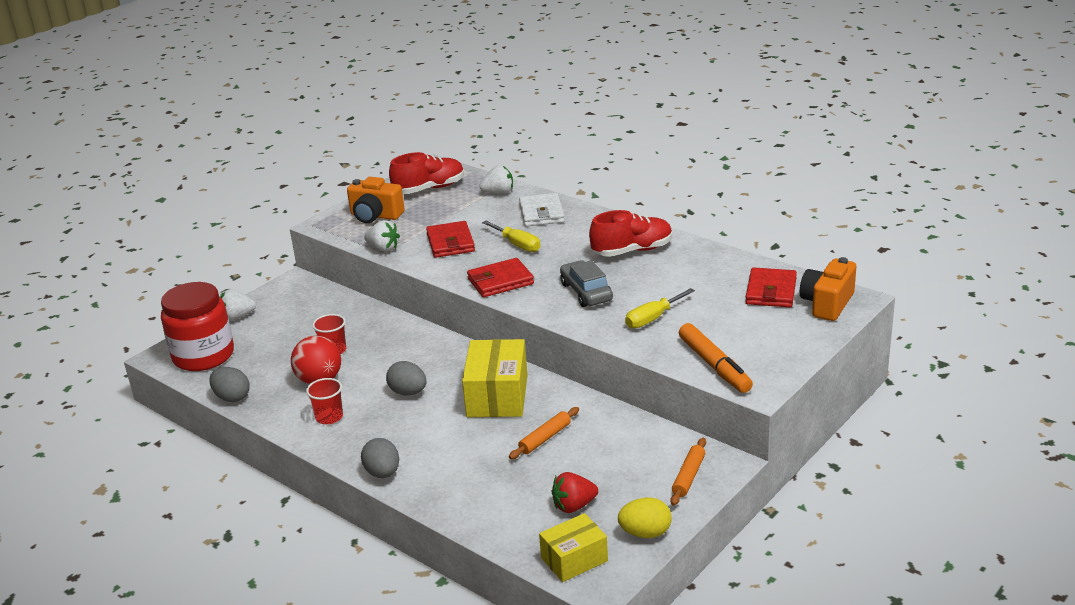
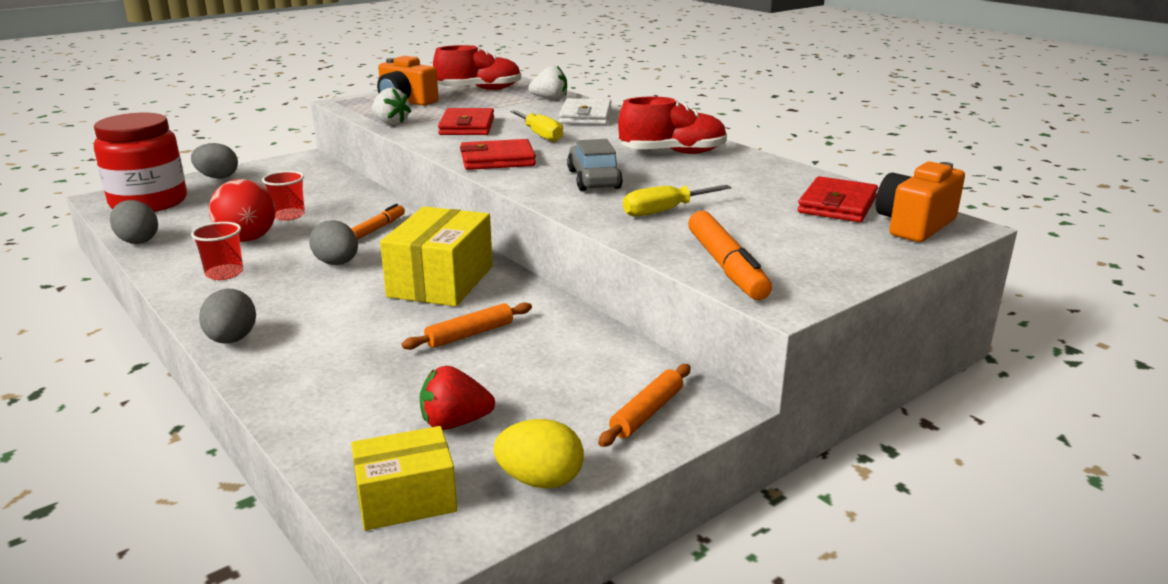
camera: 10 degrees right, 5 degrees down
white strawberry [220,289,256,321] -> grey egg [191,143,238,179]
none -> orange marker [351,204,405,240]

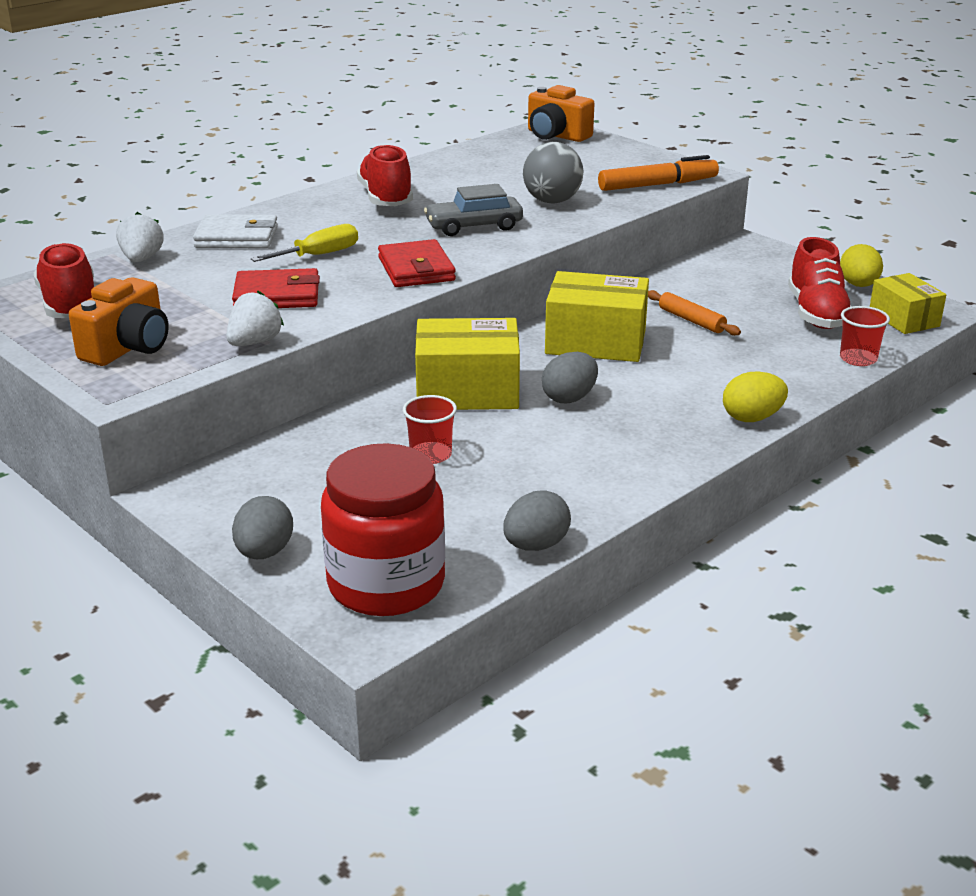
camera: 95 degrees left, 5 degrees up
red cup [191,222,243,280] -> red cup moved to [840,306,890,366]
grey egg [199,289,256,344] -> yellow egg [723,371,788,422]
red ball [209,179,276,242] -> none
orange marker [351,204,405,240] -> yellow box [415,318,520,410]
red strawberry [420,366,495,430] -> red shoe [788,237,852,329]
orange rolling pin [598,364,691,447] -> none
yellow screwdriver [623,185,732,217] -> grey ball [523,142,583,204]
red wallet [798,176,878,222] -> none

